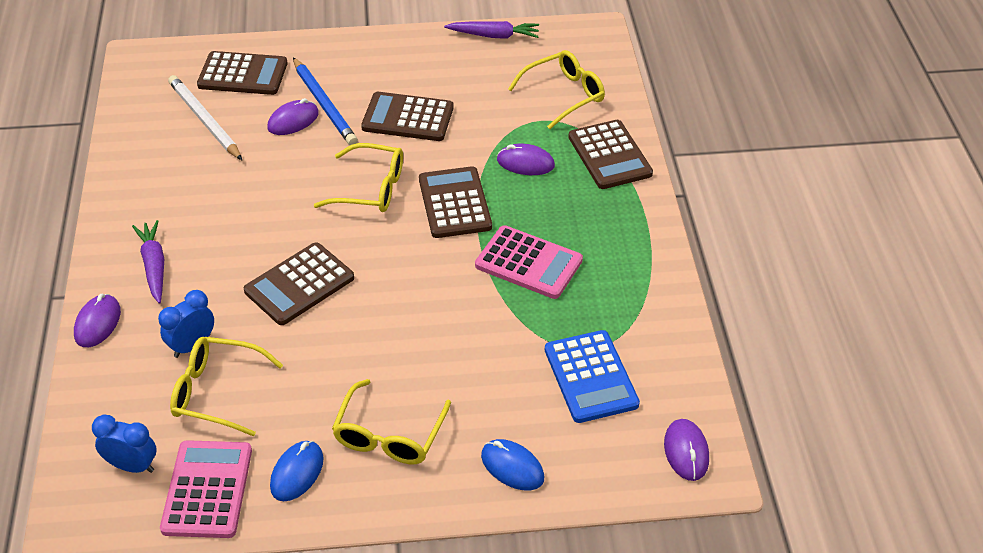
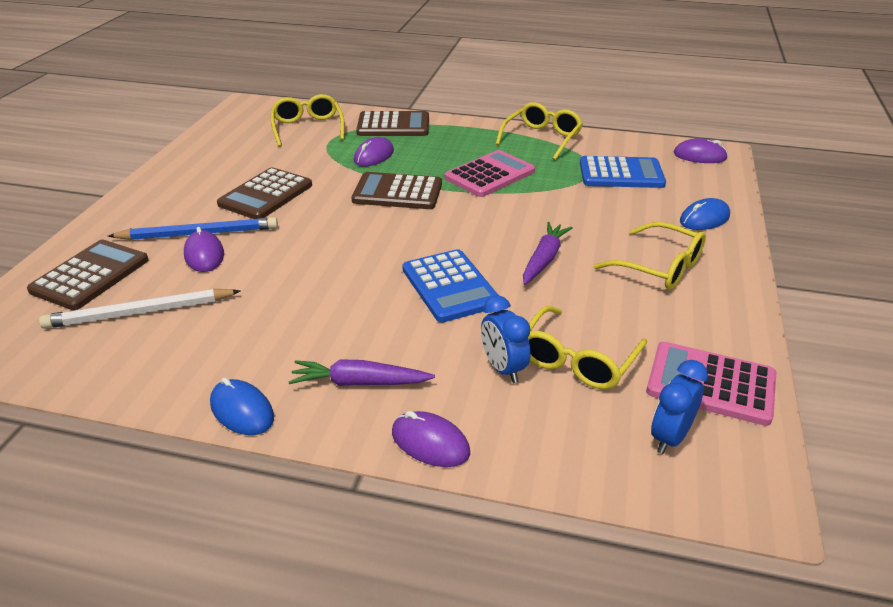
camera: 70 degrees left, 10 degrees down
brown calculator [244,242,354,325] -> blue calculator [402,249,498,322]
blue mouse [270,441,323,501] -> blue mouse moved to [210,377,274,435]
yellow glasses [314,143,403,212] -> yellow glasses moved to [496,102,583,160]
purple carrot [444,21,539,39] -> purple carrot moved to [523,222,573,285]

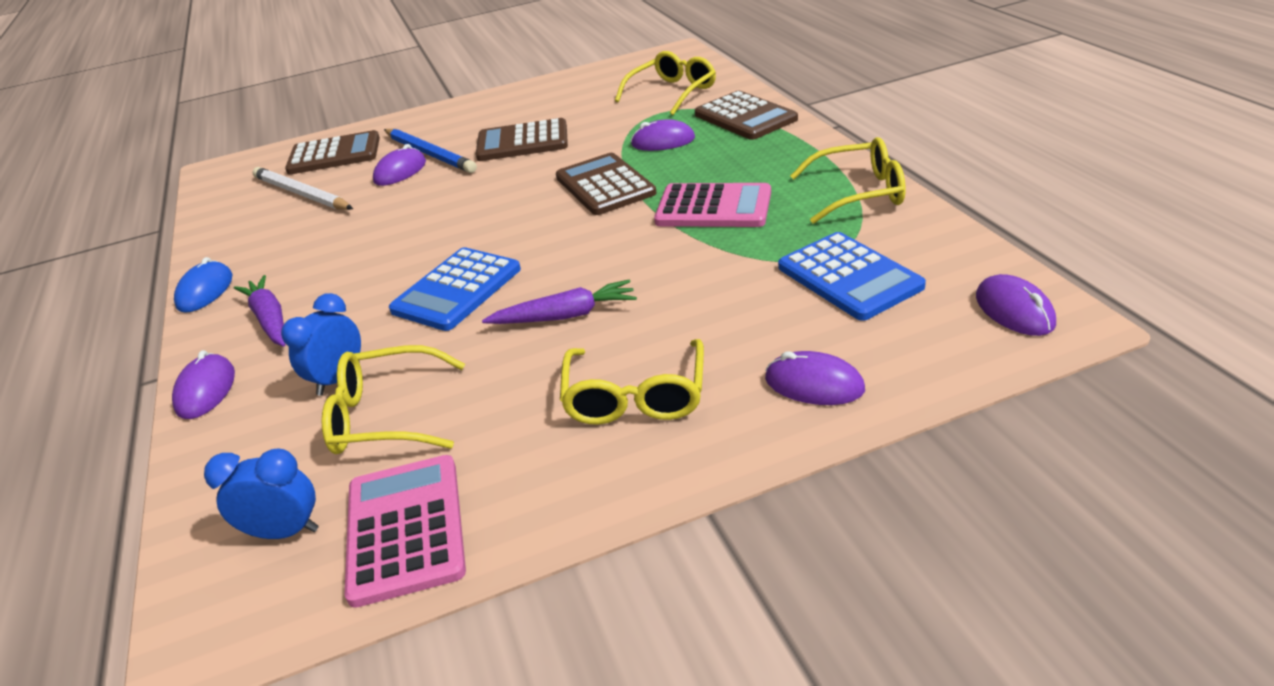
camera: 60 degrees right, 0 degrees up
blue mouse [680,198,730,230] -> purple mouse [765,351,865,405]

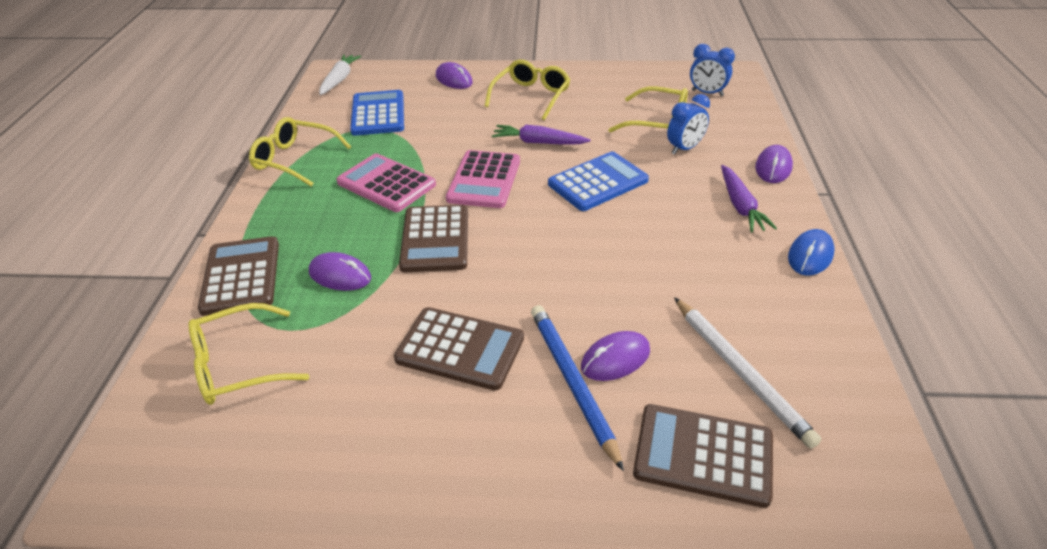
camera: 160 degrees left, 5 degrees up
pink calculator [345,455,466,608] -> pink calculator moved to [446,150,520,208]
purple mouse [976,274,1056,336] -> white carrot [319,54,361,95]

